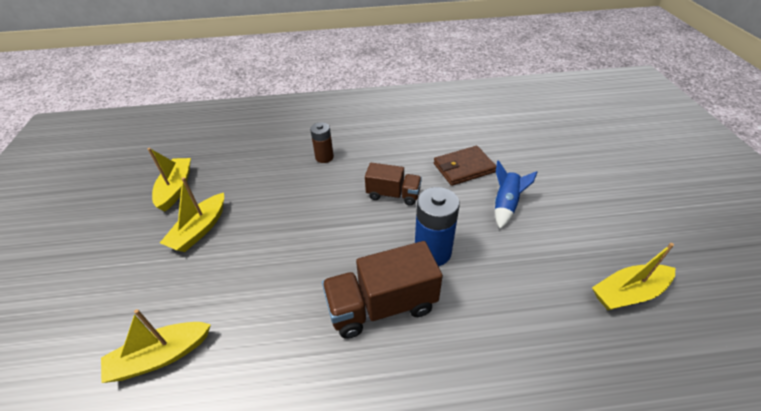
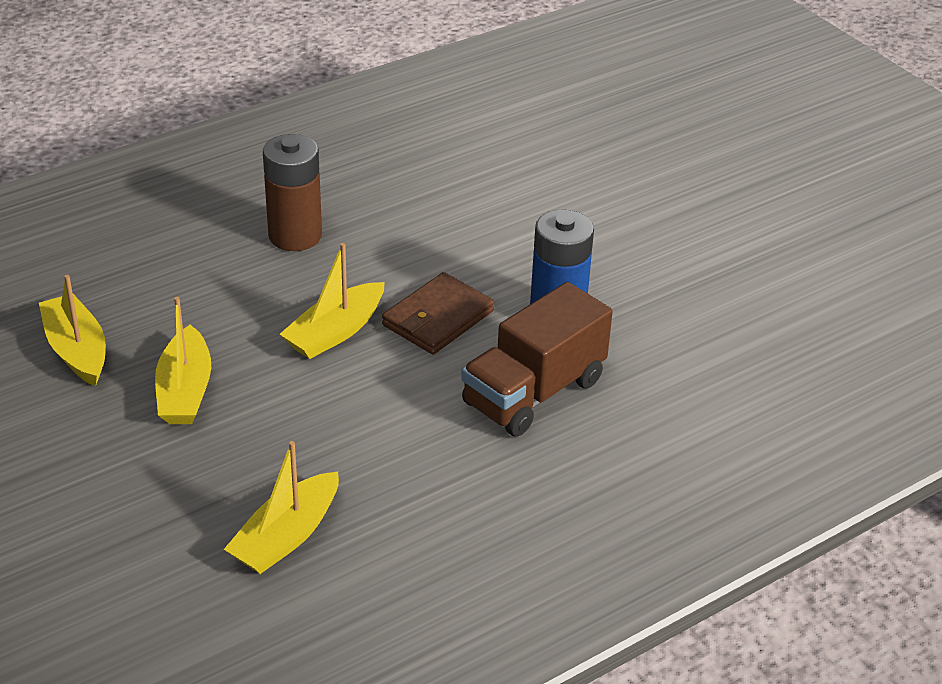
camera: 30 degrees left, 5 degrees down
brown battery [310,122,334,163] -> brown battery [263,134,322,251], size x1.60
brown truck [365,163,422,206] -> none
brown wallet [434,146,496,186] -> brown wallet moved to [382,272,494,354]
blue rocket [495,160,538,229] -> none
yellow boat [592,243,675,310] -> yellow boat moved to [279,243,385,359]

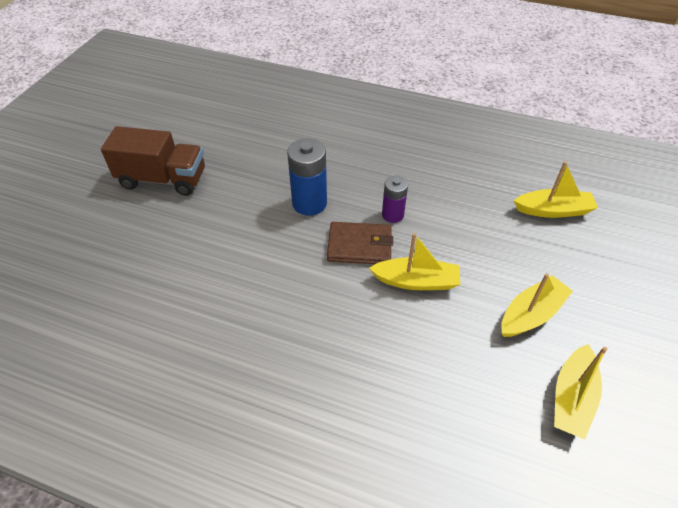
camera: 125 degrees left, 10 degrees up
brown battery [263,134,322,251] -> none
brown truck [461,282,613,436] -> brown truck moved to [101,126,205,196]
none -> purple battery [382,176,408,223]

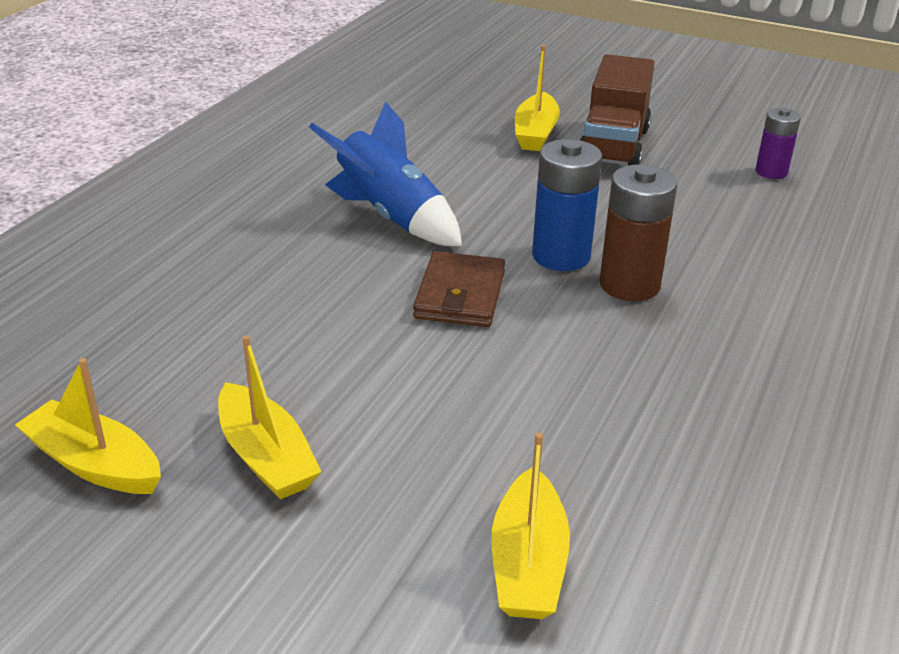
camera: 95 degrees right, 15 degrees down
yellow boat [369,233,460,290] -> yellow boat moved to [515,45,560,151]
purple battery [382,176,408,223] -> purple battery moved to [755,108,801,179]
none -> blue rocket [309,102,462,246]
none -> brown battery [599,165,677,301]

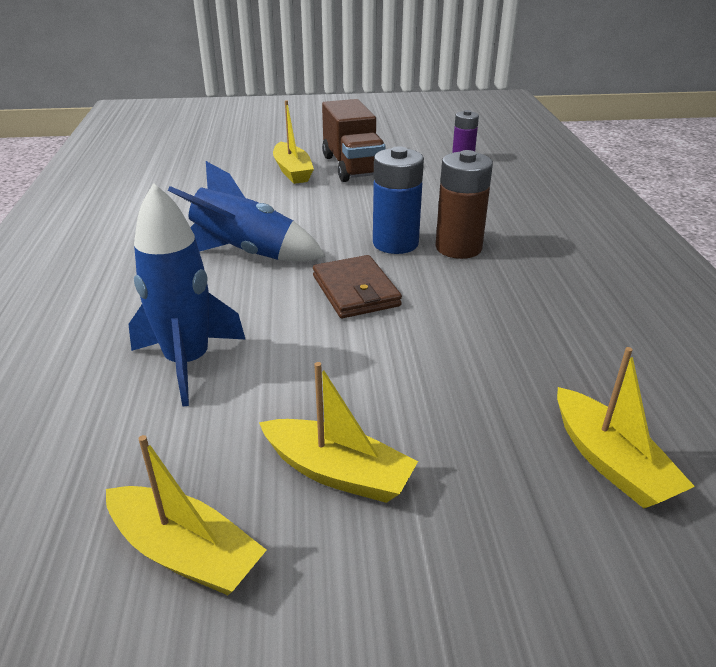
camera: 30 degrees left, 0 degrees up
yellow boat [15,358,161,494] -> yellow boat turned 150 degrees counterclockwise [106,435,266,595]
none -> blue rocket [128,183,245,407]

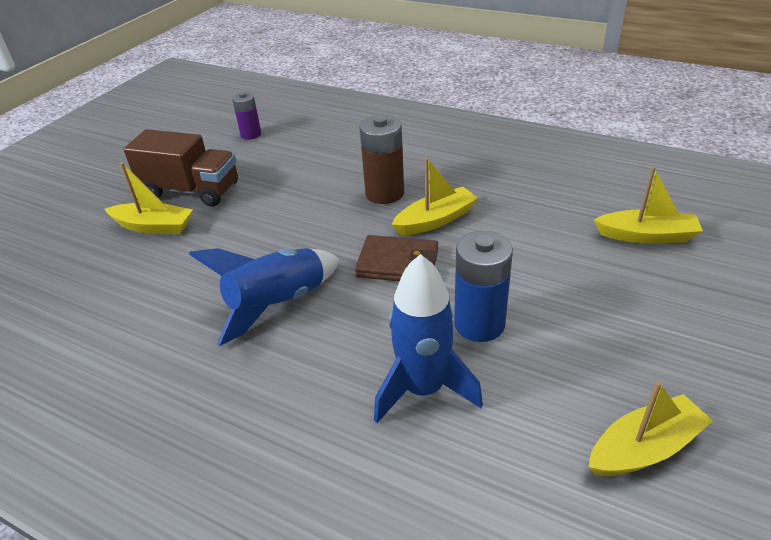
camera: 55 degrees left, 5 degrees up
yellow boat [259,362,418,503] -> yellow boat moved to [391,158,478,235]
blue battery [373,146,424,254] -> blue battery moved to [454,231,513,342]

